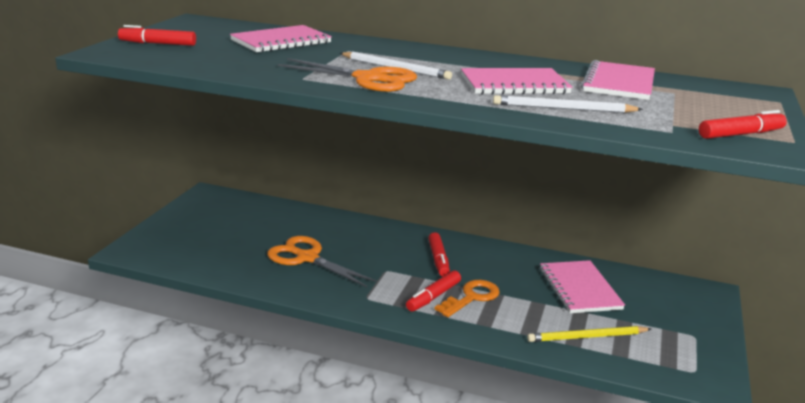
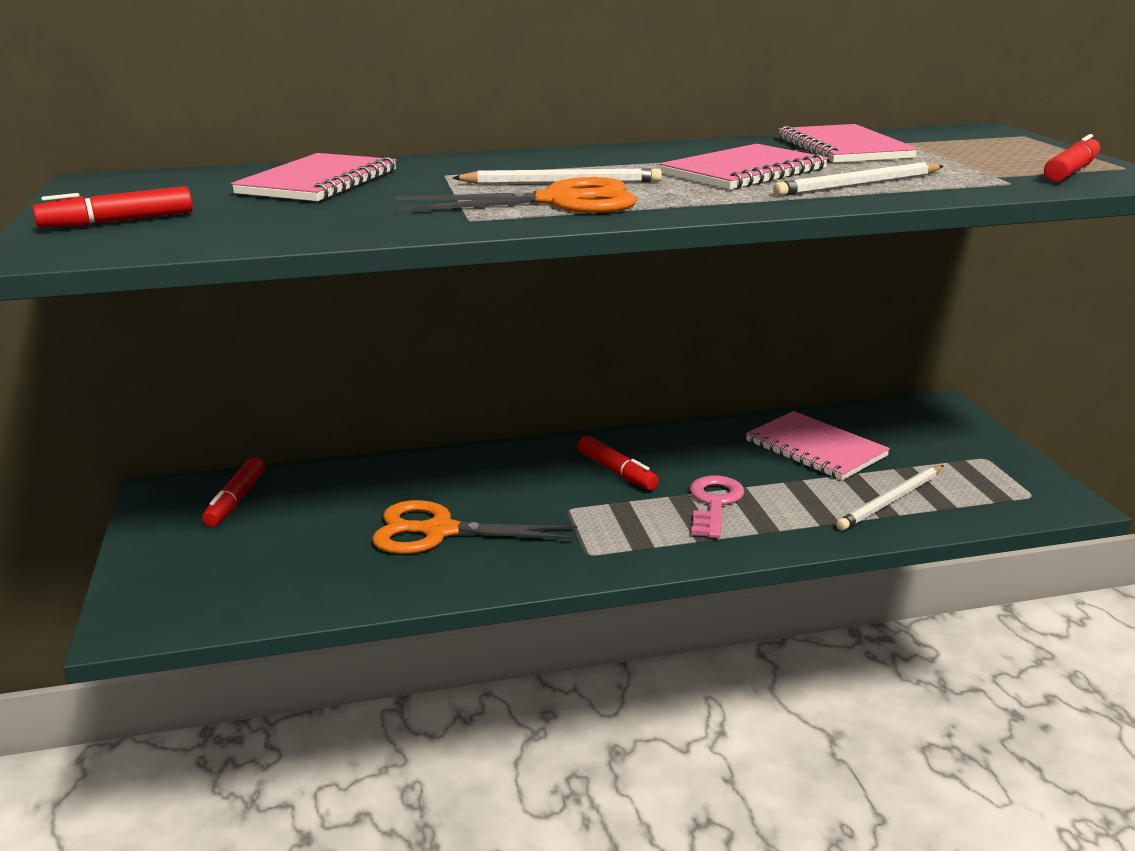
camera: 30 degrees left, 0 degrees up
red marker [406,270,461,312] -> red marker moved to [202,457,265,527]
orange key [435,280,500,317] -> pink key [690,475,744,538]
yellow pencil [527,326,651,342] -> white pencil [836,465,944,531]

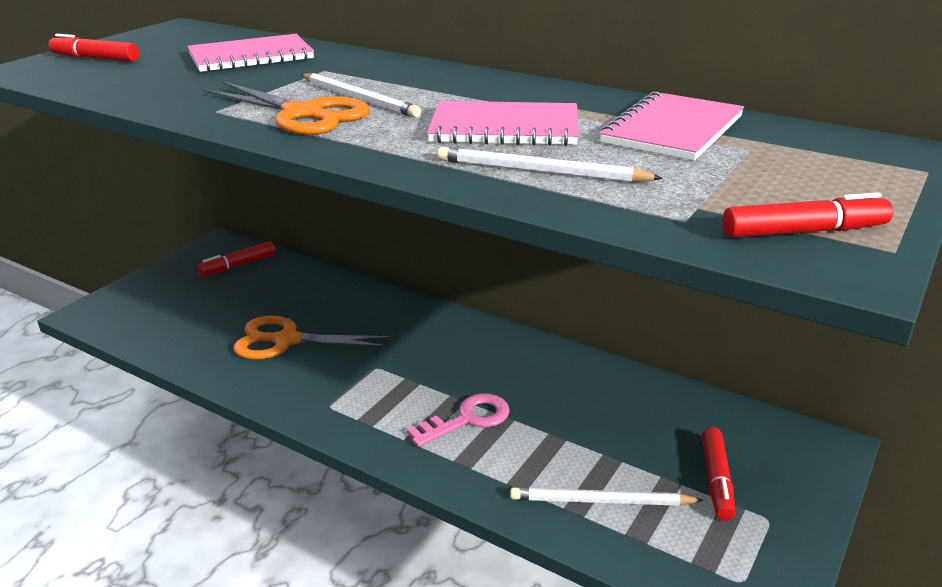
camera: 45 degrees right, 5 degrees up
orange scissors [372,500,577,554] -> orange scissors turned 45 degrees counterclockwise [233,316,393,359]
red marker [578,436,659,490] -> red marker moved to [702,427,736,521]
pink notebook [746,411,890,480] -> none

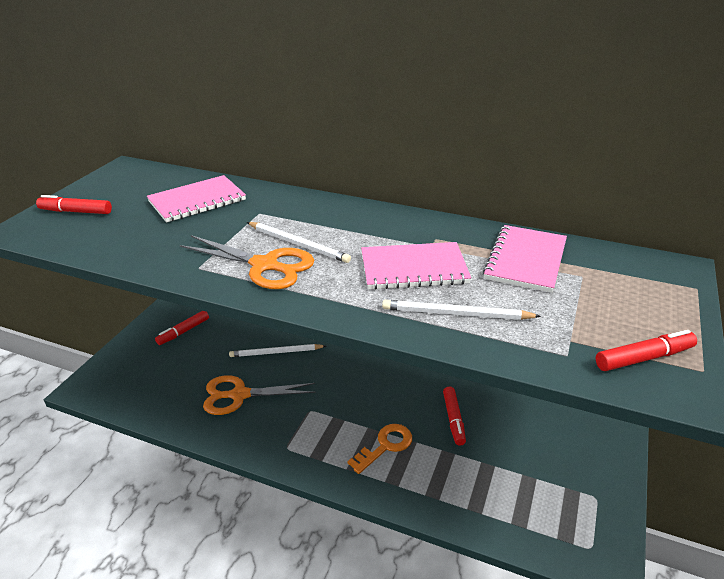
camera: 10 degrees left, 5 degrees up
pink key [407,393,510,447] -> orange key [347,424,412,474]
white pencil [510,488,703,506] -> white pencil moved to [229,344,326,357]
red marker [702,427,736,521] -> red marker moved to [443,387,466,446]

